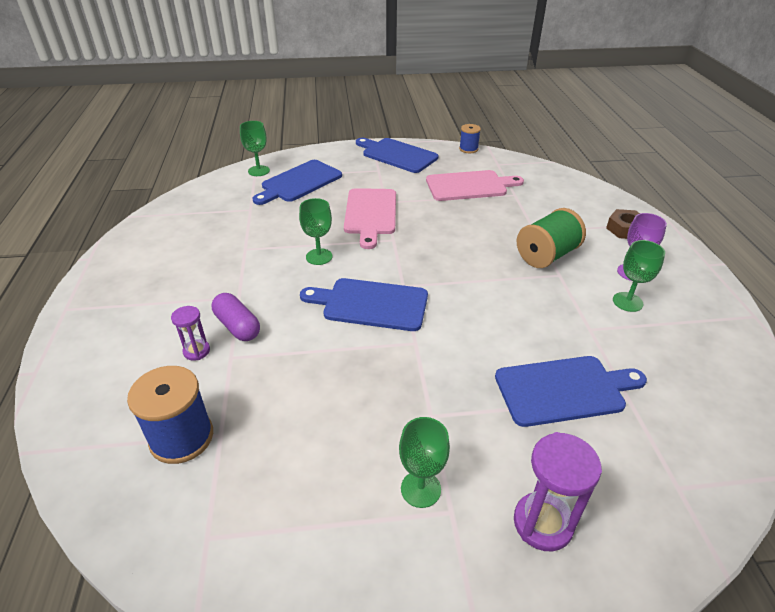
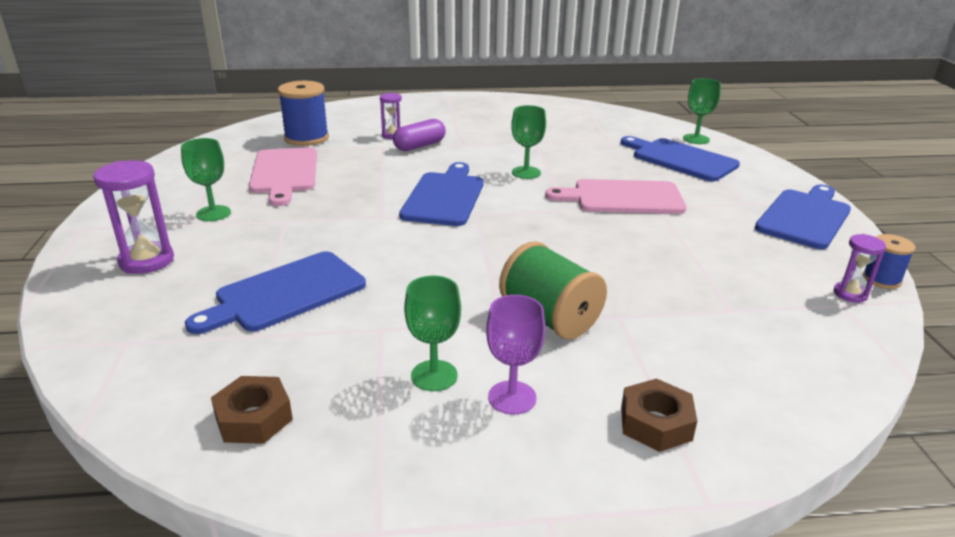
camera: 90 degrees right, 10 degrees down
pink cutting board [426,170,524,201] -> pink cutting board moved to [249,147,317,206]
blue cutting board [495,356,647,427] -> blue cutting board turned 60 degrees clockwise [185,251,366,334]
none -> brown nut [211,376,293,444]
none -> purple hourglass [834,234,886,303]

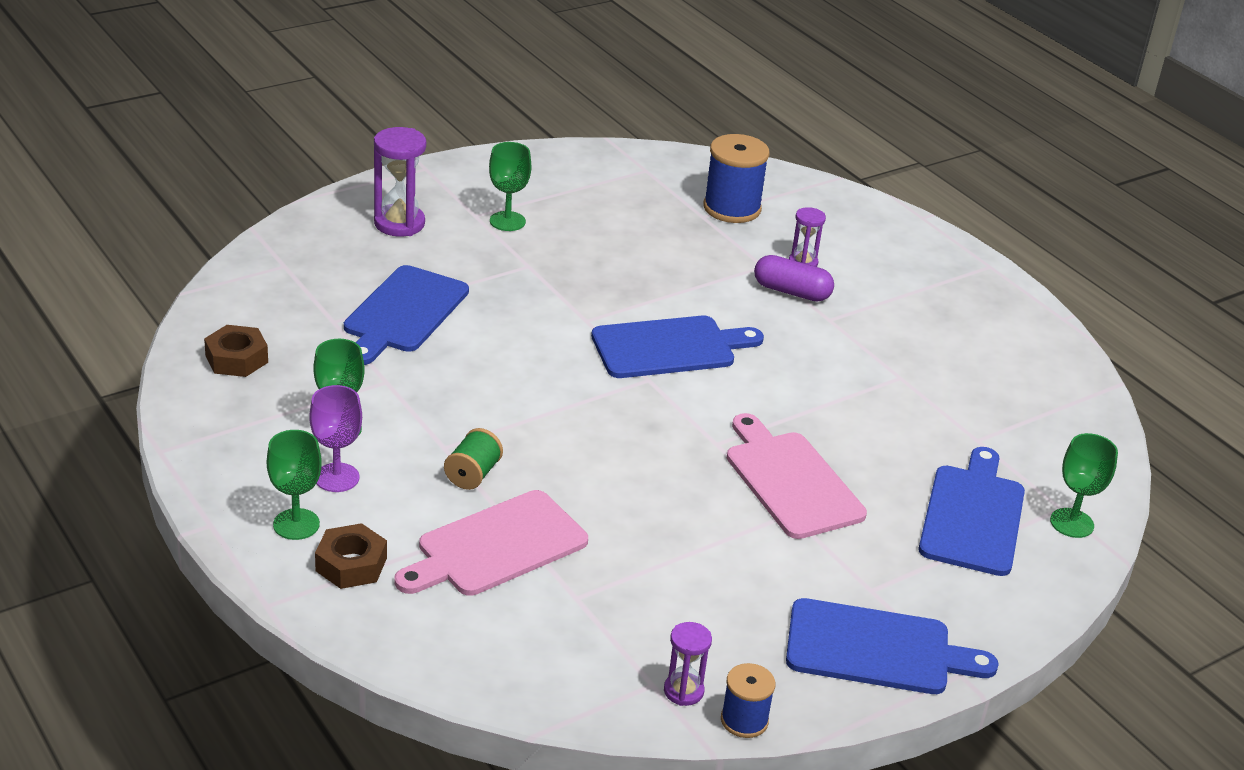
camera: 60 degrees right, 5 degrees up
blue cutting board [185,251,366,334] -> blue cutting board turned 90 degrees counterclockwise [344,265,469,365]
pink cutting board [249,147,317,206] -> pink cutting board moved to [394,490,588,596]
green spool [499,241,607,339] -> green spool [444,428,503,490], size x0.57
green goblet [511,105,546,179] -> green goblet moved to [267,430,322,540]

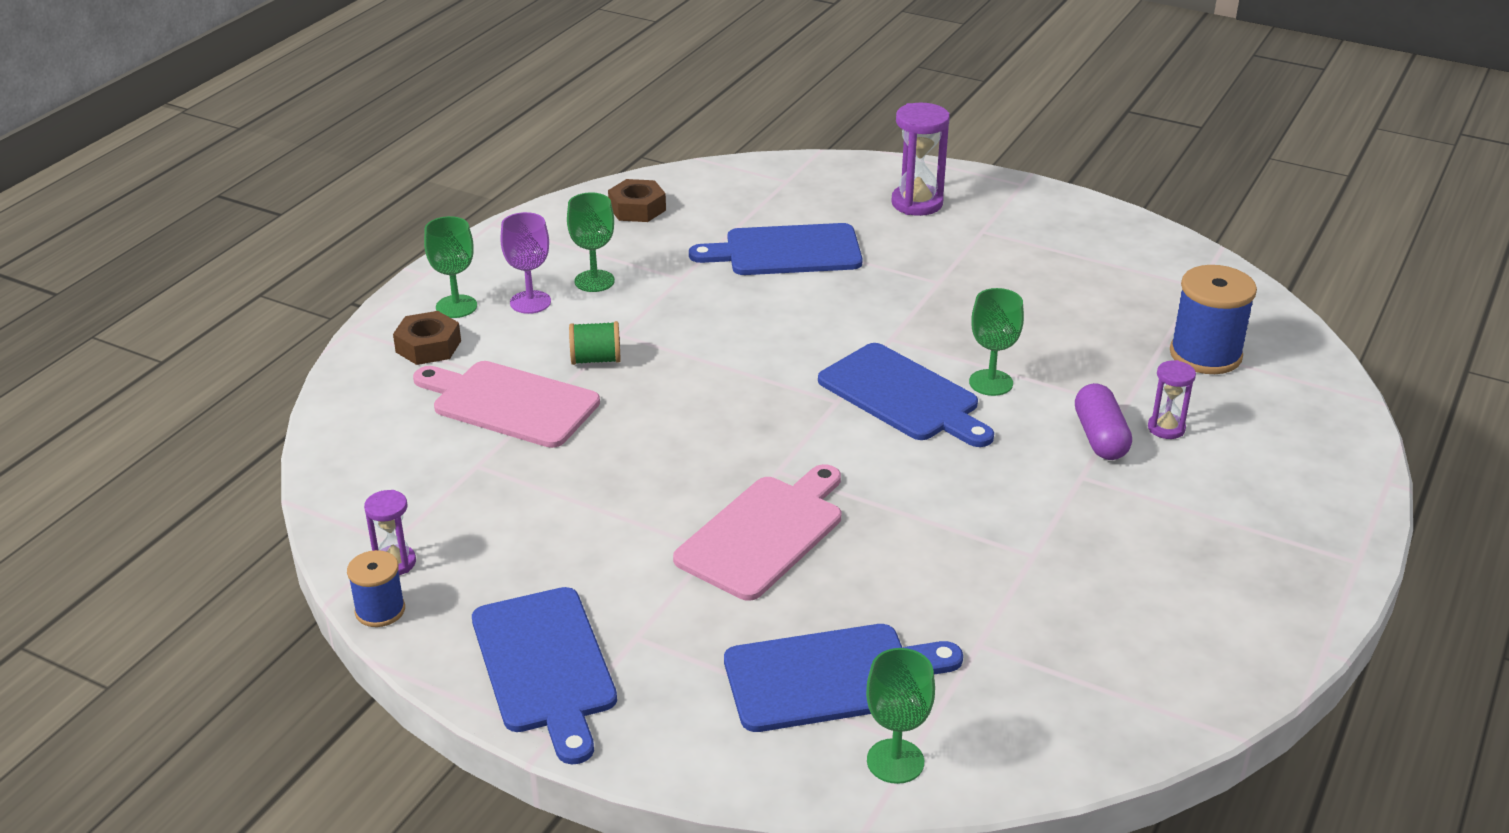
camera: 65 degrees right, 0 degrees up
green goblet [489,142,531,231] -> green goblet moved to [969,288,1024,396]

